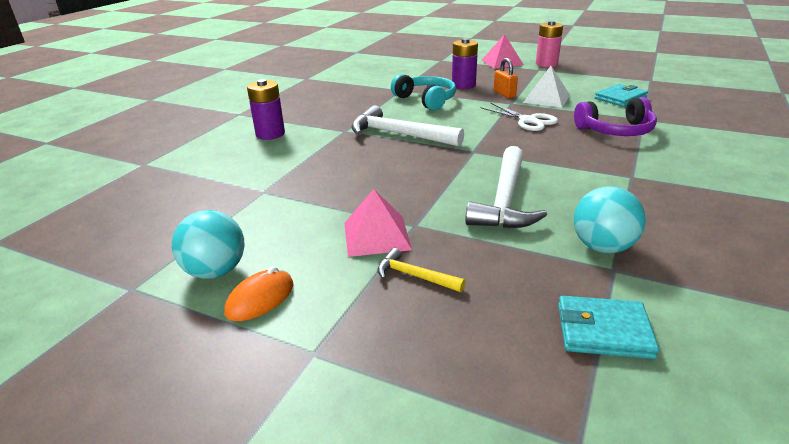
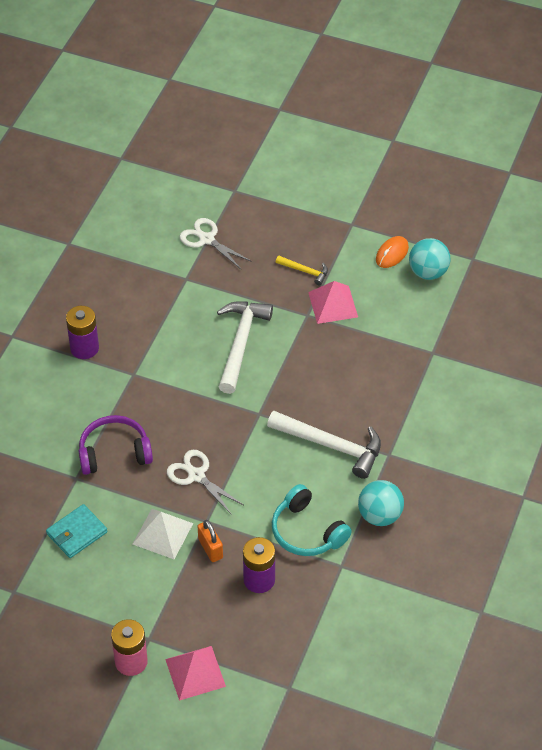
camera: 175 degrees right, 20 degrees up
purple battery [247,79,285,140] -> purple battery moved to [66,306,99,359]
turquoise wallet [558,296,659,359] -> white scissors [180,218,252,270]
turquoise ball [574,186,646,253] -> turquoise ball moved to [358,480,404,526]

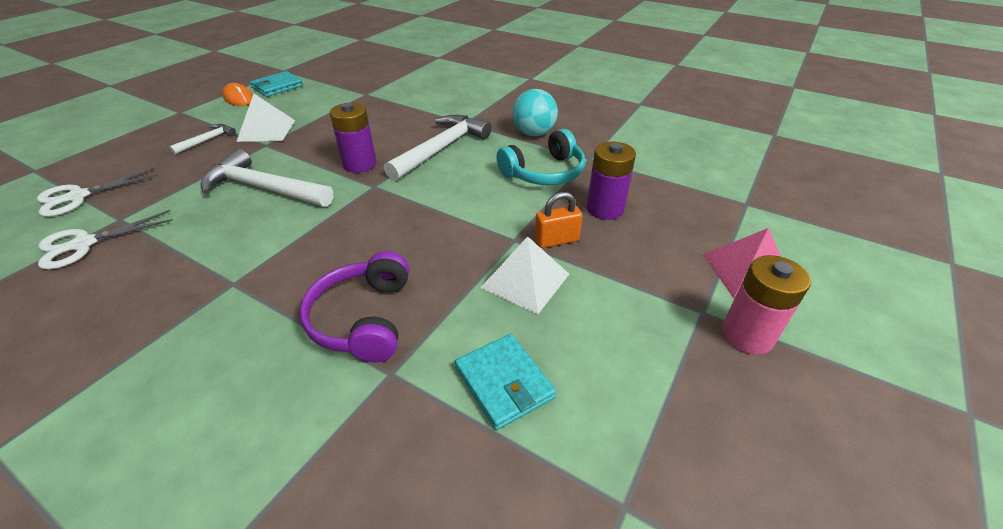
camera: 80 degrees left, 10 degrees down
purple battery [66,306,99,359] -> purple battery moved to [330,103,376,173]
white scissors [167,450,243,515] -> white scissors moved to [38,210,173,269]
yellow hammer [276,256,328,285] -> white hammer [169,124,236,155]
pink pyramid [308,281,358,324] -> white pyramid [236,94,295,142]
turquoise ball [409,238,451,280] -> turquoise wallet [250,71,303,97]

